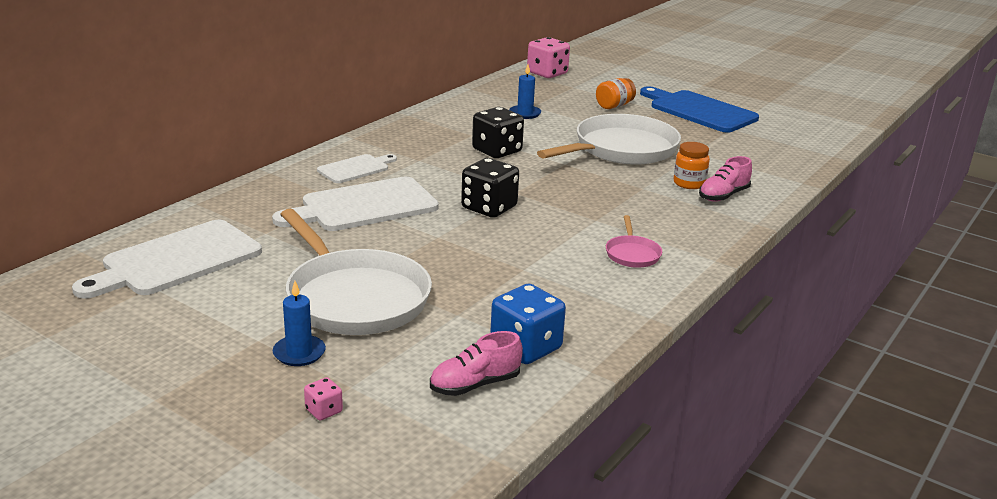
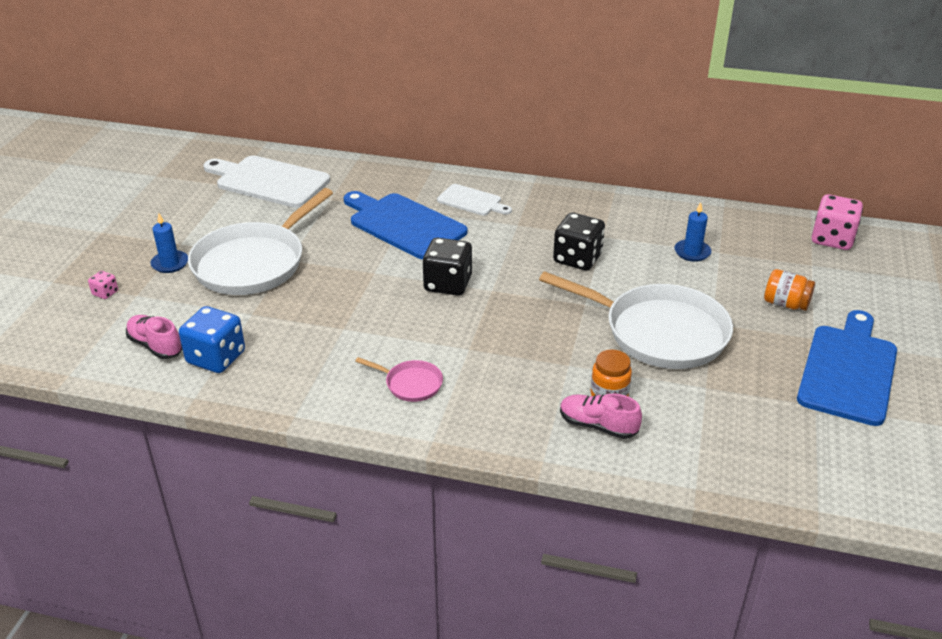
camera: 70 degrees right, 10 degrees up
white cutting board [272,177,439,231] -> blue cutting board [343,191,467,260]
pink pan [606,215,662,268] -> pink pan turned 135 degrees counterclockwise [355,357,443,402]

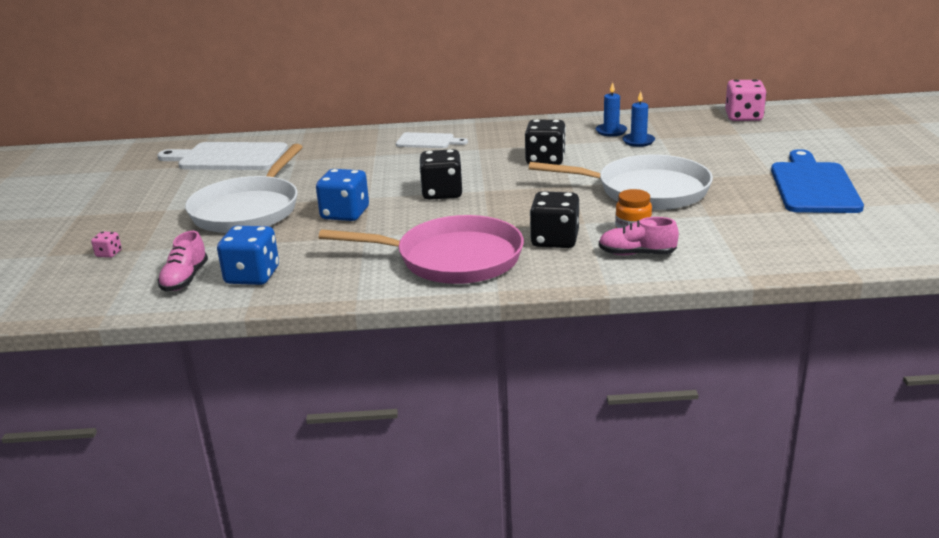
camera: 15 degrees left, 10 degrees down
pink shoe [126,315,182,359] -> pink shoe turned 105 degrees counterclockwise [158,231,208,291]
blue candle [150,213,188,273] -> blue candle moved to [596,82,627,137]
blue cutting board [343,191,467,260] -> none
pink pan [355,357,443,402] -> pink pan [319,215,524,284], size x2.29
orange jar [764,269,815,311] -> none
none -> blue dice [316,169,369,221]
none -> black dice [530,191,579,248]

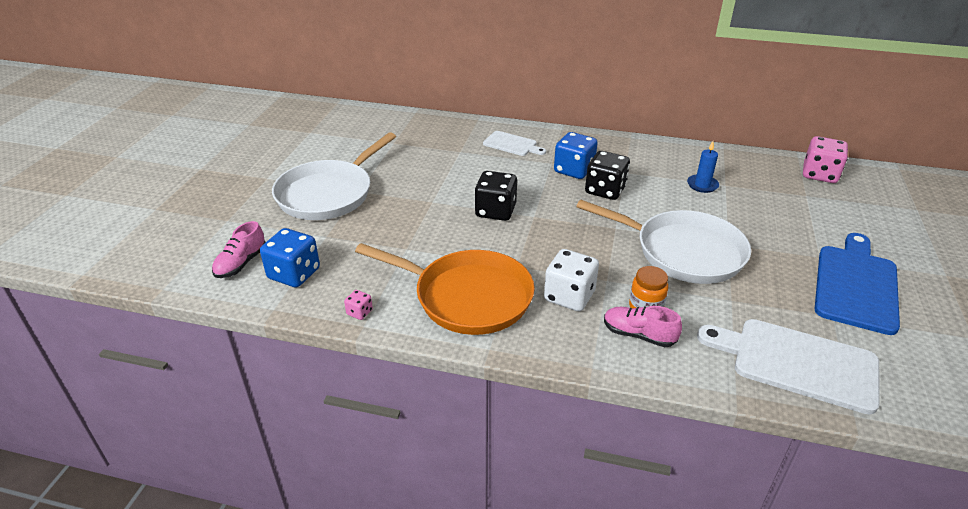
camera: 15 degrees right, 10 degrees up
pink dice [91,231,122,258] -> pink dice moved to [344,290,373,320]
white cutting board [157,142,288,170] -> white cutting board moved to [697,319,880,415]
blue dice [316,169,369,221] -> blue dice moved to [554,132,598,179]
pink pan [319,215,524,284] -> orange pan [355,243,535,335]
black dice [530,191,579,248] -> white dice [544,249,599,312]
blue candle [596,82,627,137] -> none

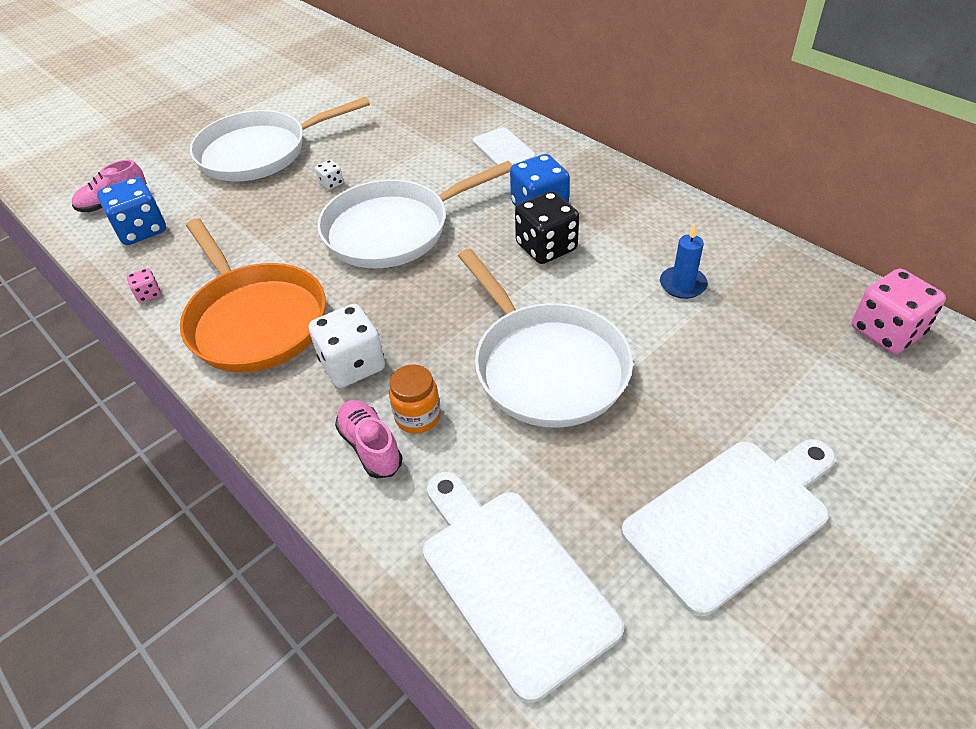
camera: 35 degrees right, 10 degrees up
black dice [475,171,517,221] -> white pan [317,161,512,268]
blue cutting board [815,233,900,335] -> white cutting board [621,439,836,616]
none -> white dice [315,160,344,190]

